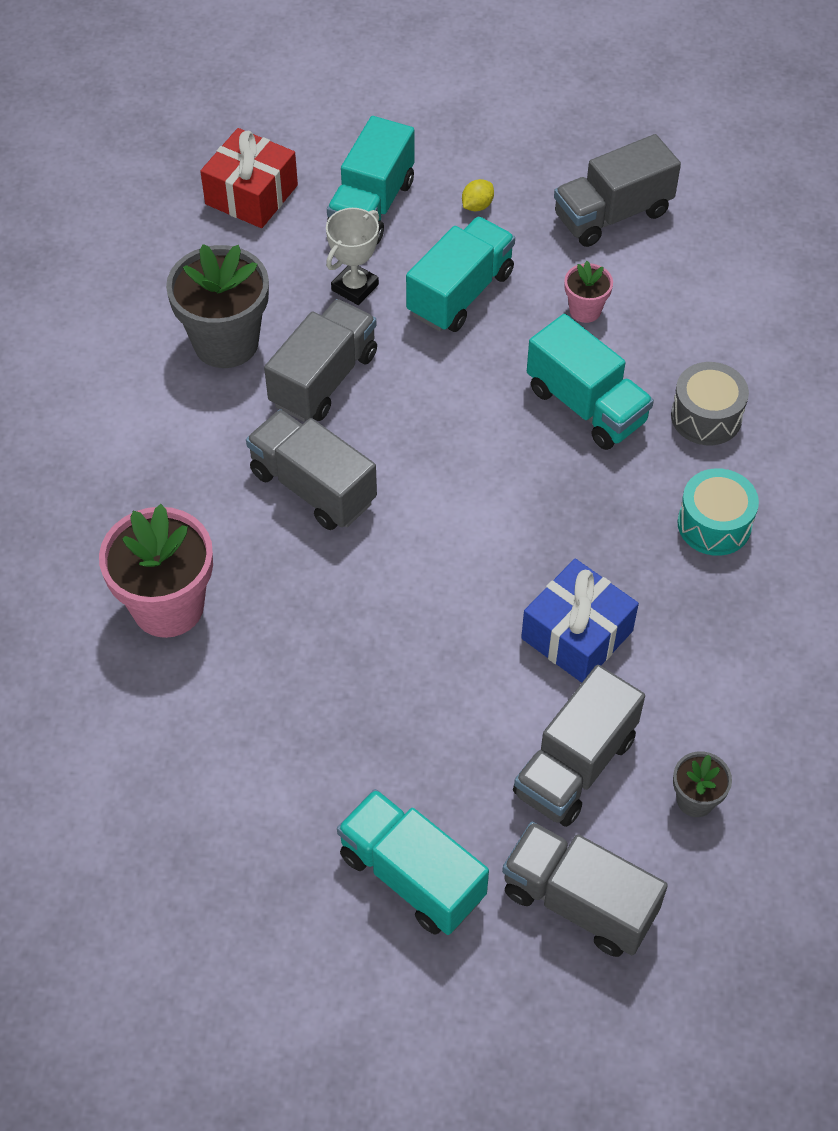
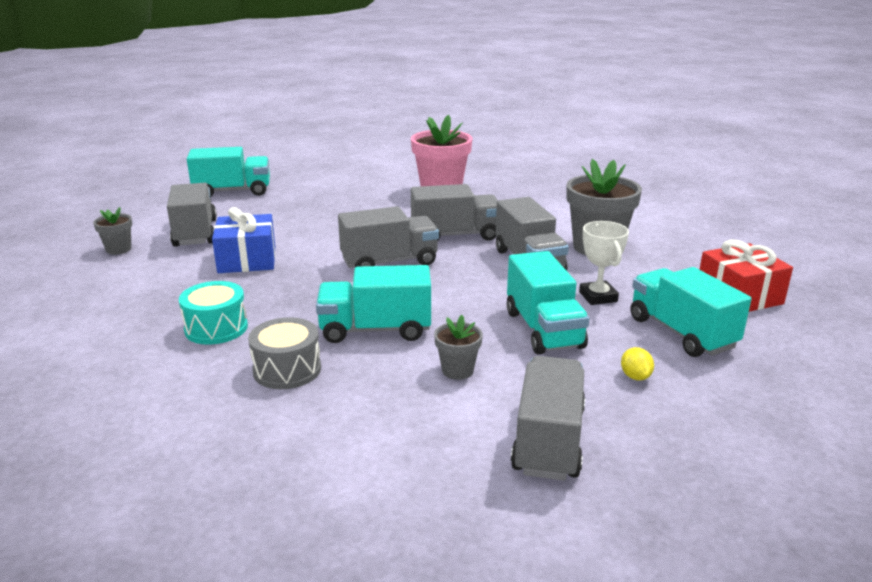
camera: 130 degrees right, 30 degrees down
grey truck [502,821,668,957] -> grey truck moved to [338,206,439,268]
pink flower pot [564,261,613,323] -> grey flower pot [434,315,483,380]

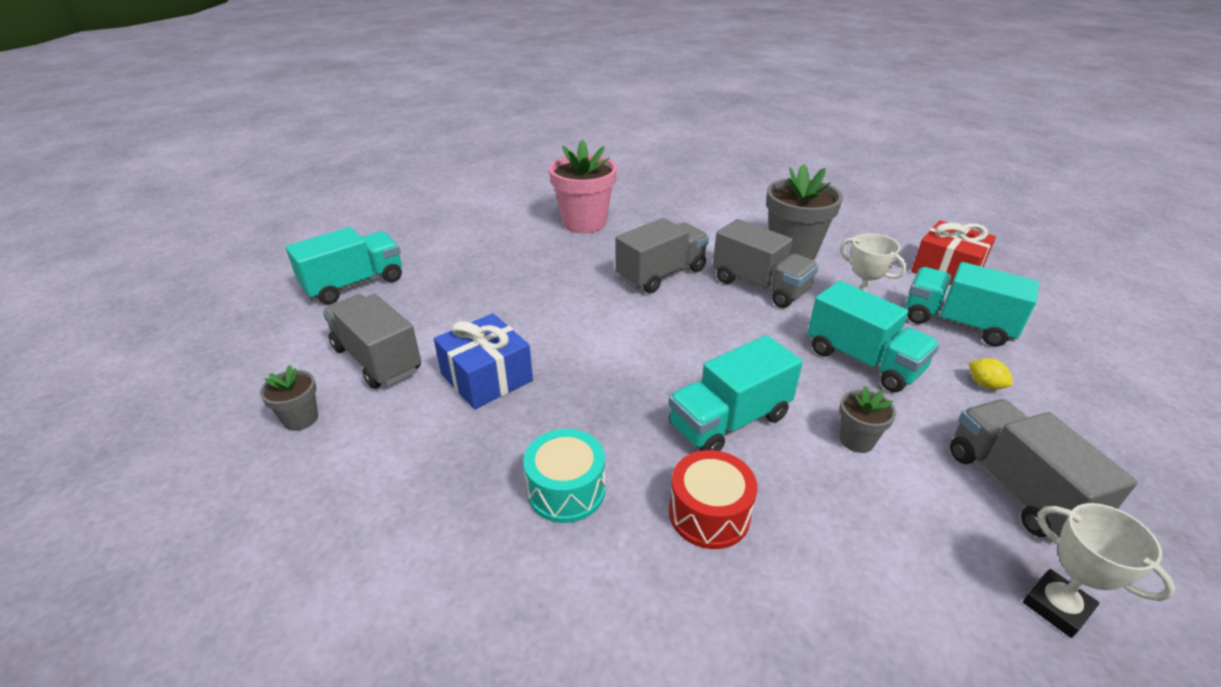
camera: 30 degrees left, 10 degrees up
grey drum [248,317,321,389] -> red drum [669,450,757,549]
grey truck [338,206,439,268] -> none
none -> white trophy [1023,503,1176,638]

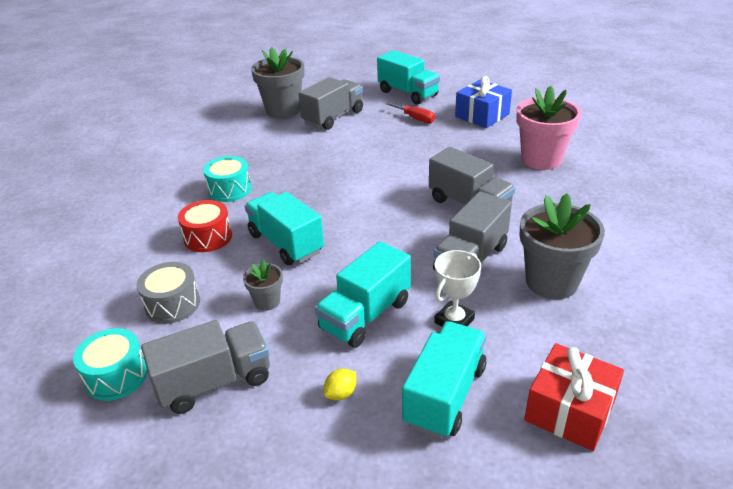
camera: 85 degrees right, 0 degrees up
grey flower pot [260,365,318,431] -> grey flower pot [251,47,304,118], size x2.03
blue gift [434,313,533,410] -> blue gift moved to [455,76,512,128]
white trophy [1023,503,1176,638] -> turquoise drum [73,328,148,401]
none -> grey drum [137,262,200,324]
none -> red screwdriver [386,102,435,123]

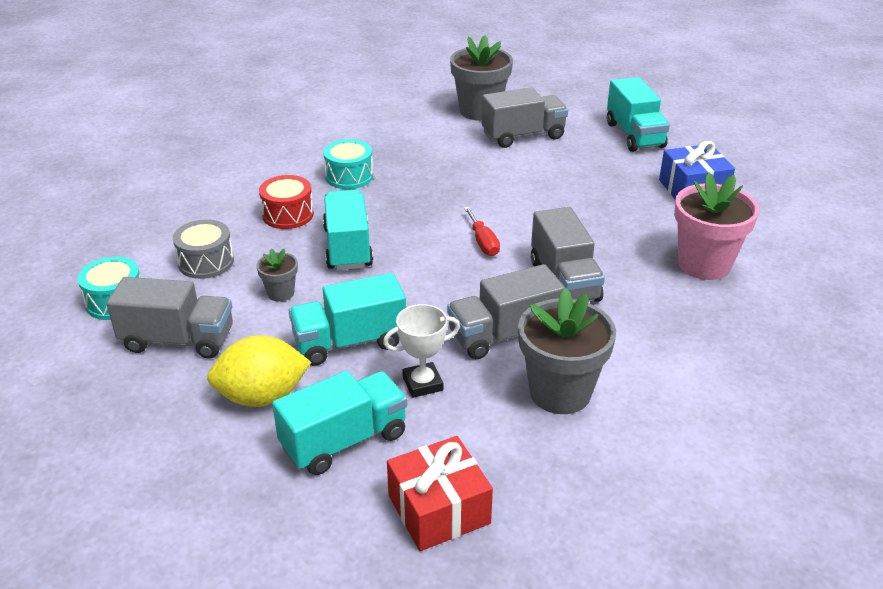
camera: 30 degrees right, 0 degrees up
yellow lemon [324,369,356,400] -> yellow lemon [207,335,312,407], size x2.35
red screwdriver [386,102,435,123] -> red screwdriver moved to [464,207,500,256]

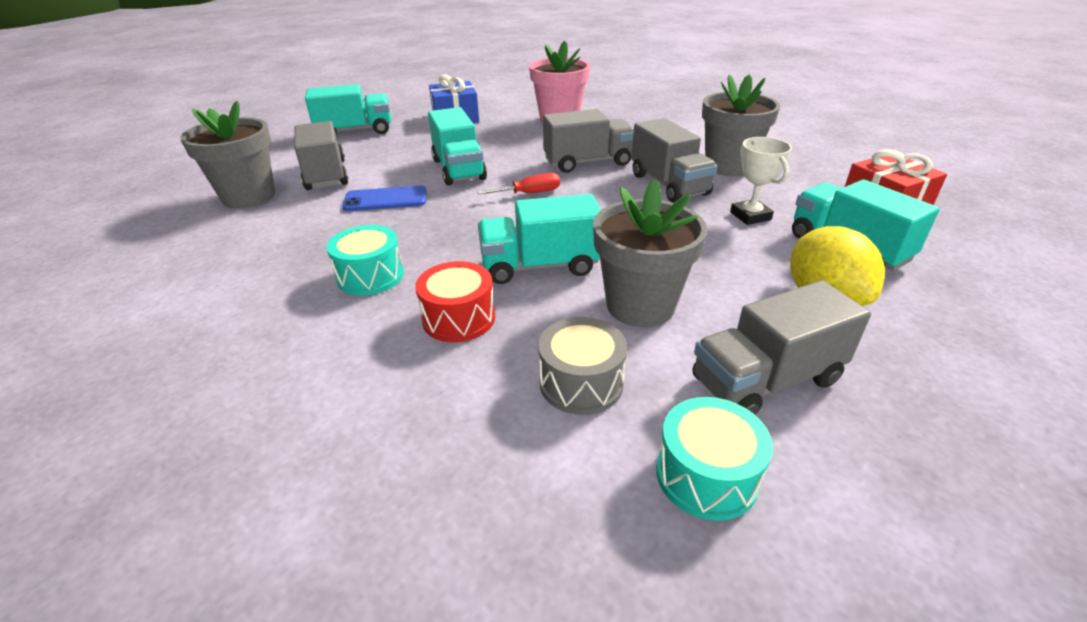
camera: 90 degrees left, 0 degrees up
grey truck [107,277,233,359] -> grey truck turned 120 degrees counterclockwise [693,280,871,414]
grey flower pot [256,248,298,302] -> grey flower pot [593,179,707,327], size x2.03
turquoise truck [289,273,406,366] -> turquoise truck moved to [428,107,487,186]
none -> blue phone [342,186,427,211]

